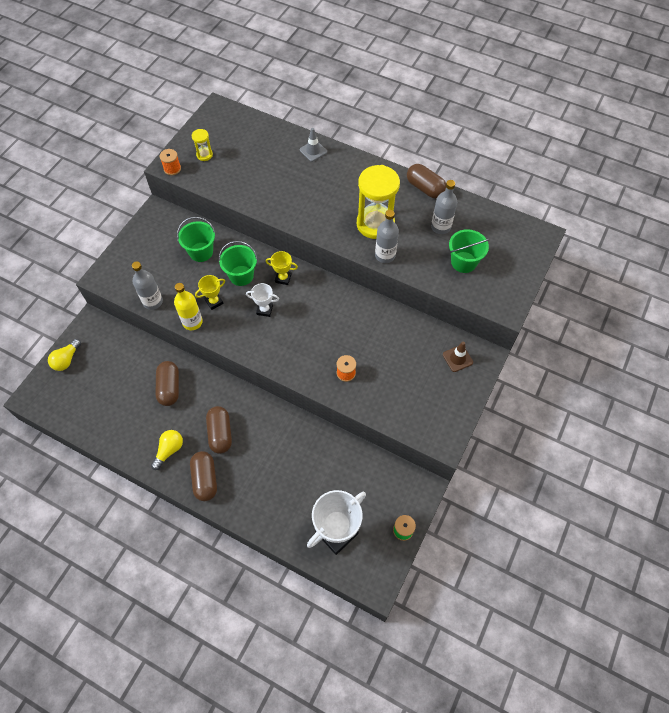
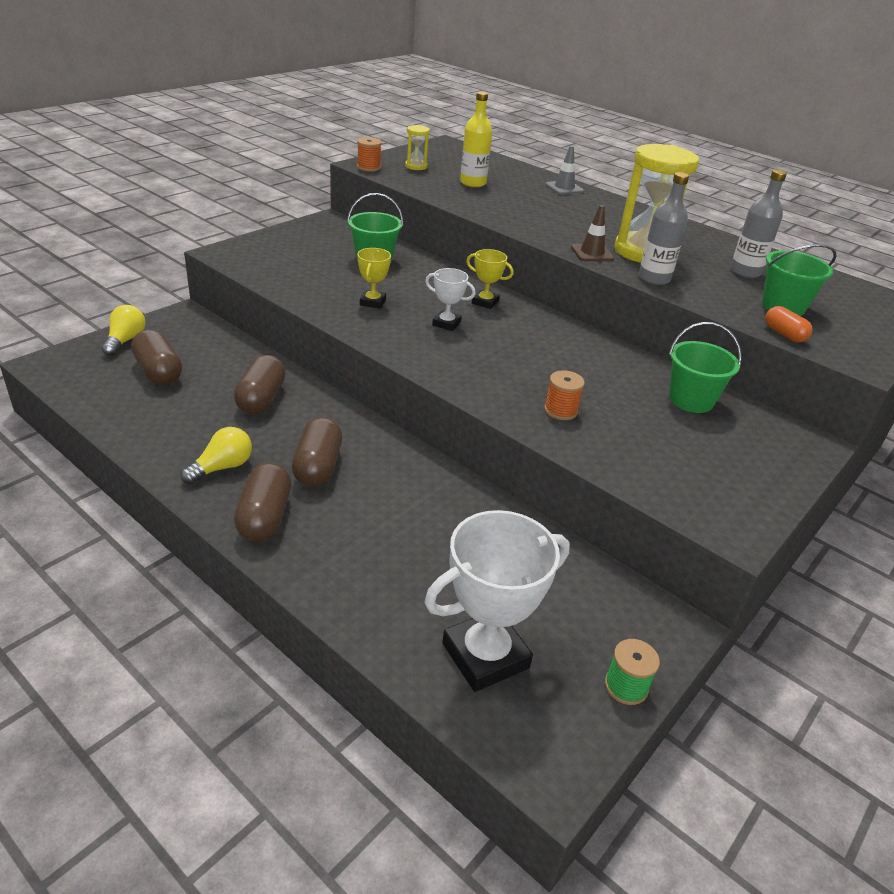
camera: 10 degrees right, 25 degrees down
yellow light bulb [48,339,81,371] -> yellow light bulb turned 150 degrees clockwise [101,305,146,356]
grey bottle [132,261,163,310] -> none
yellow bottle [174,283,203,330] -> yellow bottle moved to [460,91,492,187]
yellow trophy [195,275,225,310] -> yellow trophy turned 60 degrees counterclockwise [357,248,391,309]
green bucket [219,241,258,286] -> green bucket moved to [669,322,742,413]
brown capsule [407,164,446,199] -> brown capsule moved to [131,330,182,385]
brown traffic cone [443,342,473,372] -> brown traffic cone moved to [571,205,614,261]
none -> orange capsule [765,306,812,342]

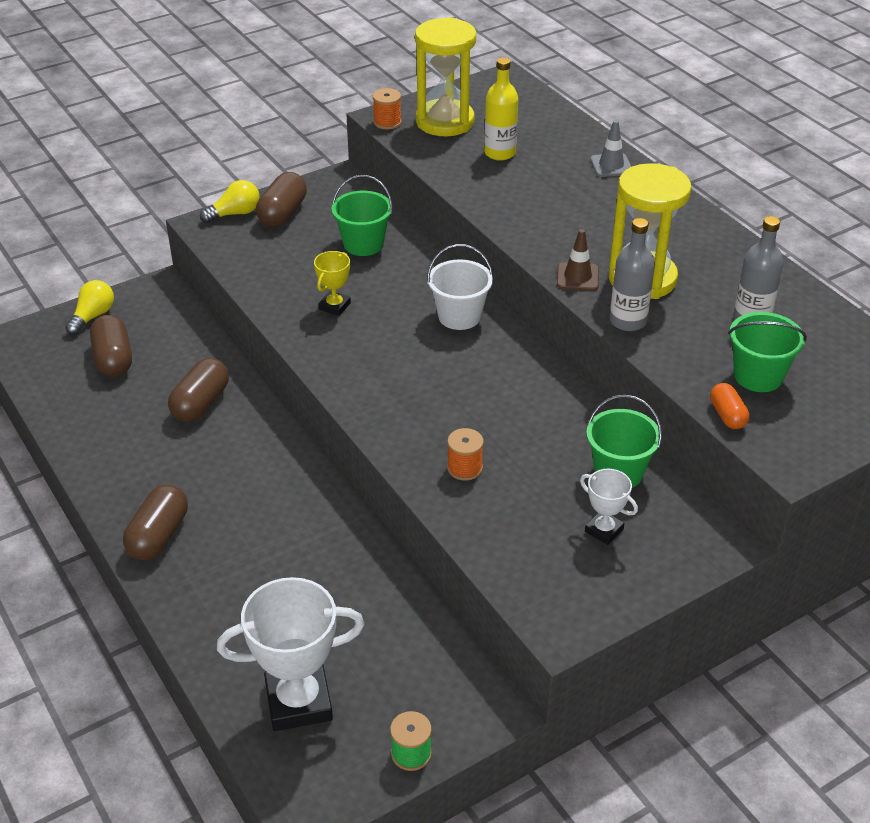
camera: 20 degrees right, 5 degrees up
yellow light bulb [181,427,252,484] -> yellow light bulb moved to [200,180,260,223]
brown capsule [292,417,342,487] -> brown capsule moved to [256,172,307,227]
yellow hourglass [405,125,430,170] -> yellow hourglass [415,17,476,136], size x2.20
white trophy [425,268,476,331] -> white trophy moved to [580,469,638,545]
yellow trophy [467,249,514,309] -> white bucket [427,244,493,330]

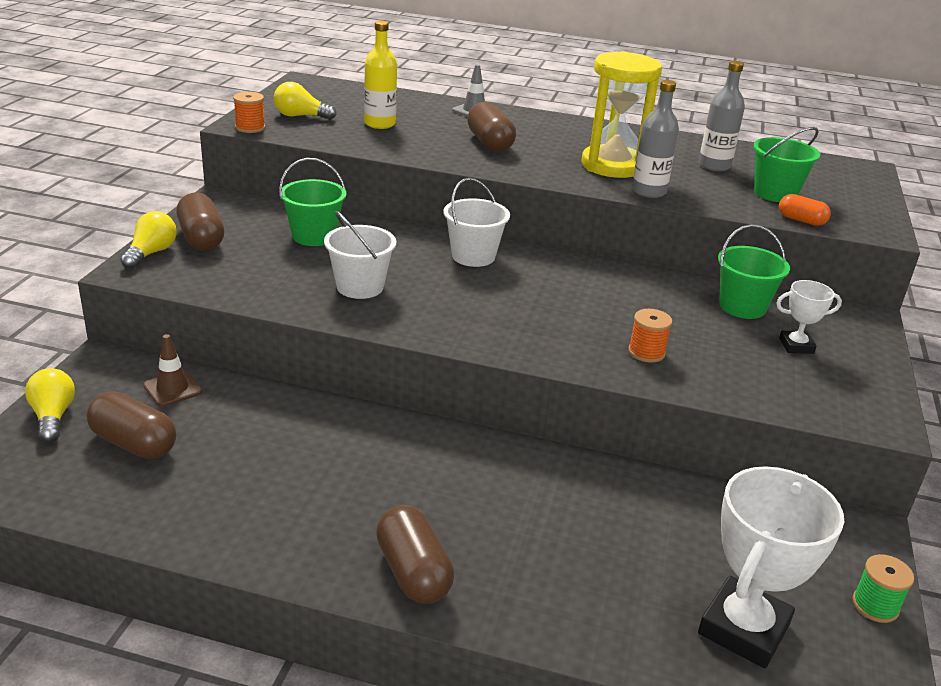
camera: 45 degrees left, 10 degrees down
brown capsule [168,358,229,422] -> brown capsule moved to [467,102,516,152]
yellow trophy [314,251,351,316] -> white bucket [324,211,396,299]
yellow hourglass [415,17,476,136] -> yellow light bulb [274,82,336,120]
brown traffic cone [557,229,599,291] -> brown traffic cone moved to [143,334,202,407]

